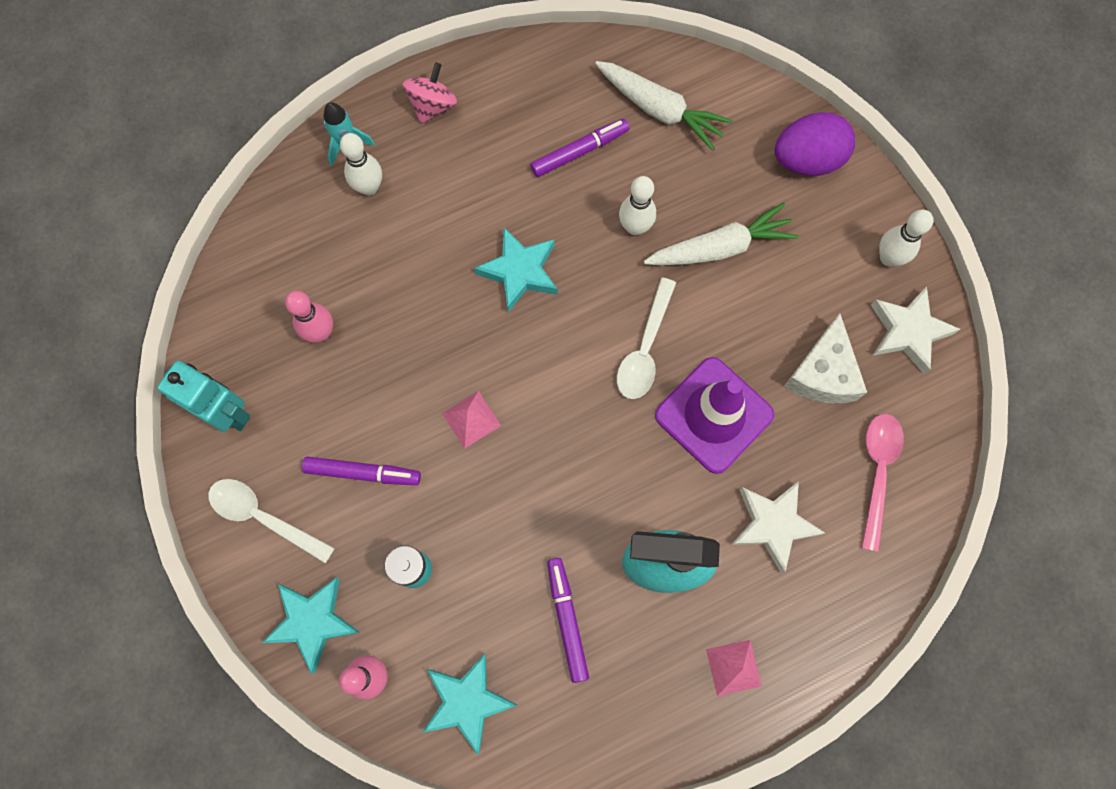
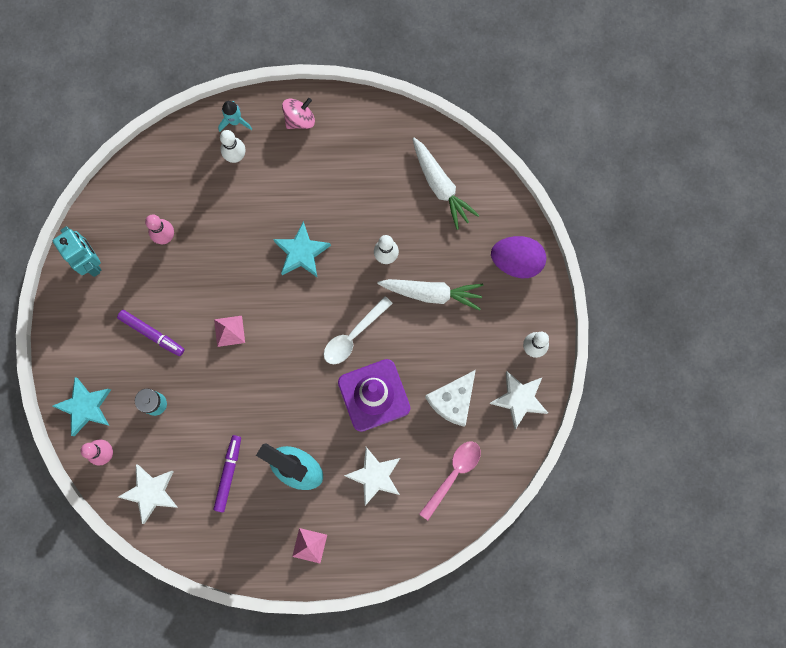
camera: 25 degrees right, 5 degrees up
white spoon [208,479,335,564] -> none
turquoise star [422,654,517,755] -> white star [118,464,177,524]
purple marker [530,119,630,177] -> none

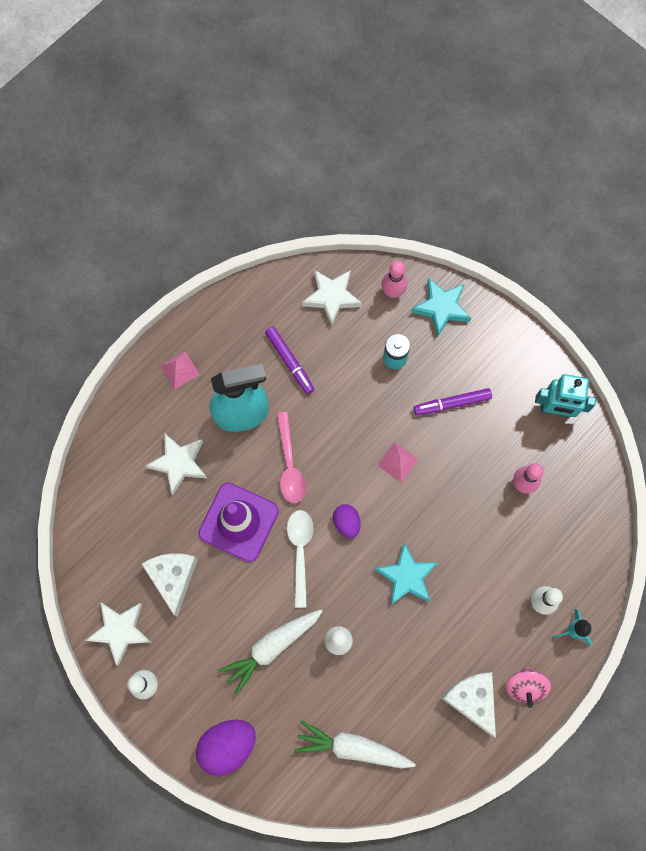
camera: 135 degrees right, 5 degrees down
pink spoon [419,442,481,520] -> pink spoon moved to [276,412,306,503]
none -> purple egg [333,504,360,538]
none -> white cheese [441,672,496,738]

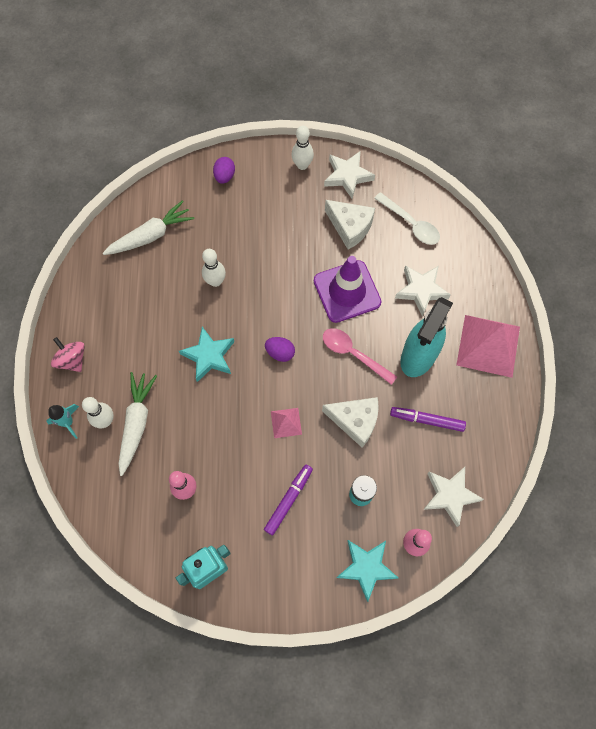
camera: 135 degrees right, 5 degrees down
pink pyramid [160,351,200,390] -> pink pyramid [456,315,520,378], size x2.07
purple egg [196,720,256,776] -> purple egg [213,157,235,184], size x0.58
white carrot [218,610,323,695] -> white carrot moved to [118,372,157,476]
white spoon [287,510,313,608] -> white spoon moved to [374,192,440,245]
white cheese [441,672,496,738] -> white cheese moved to [322,397,379,448]

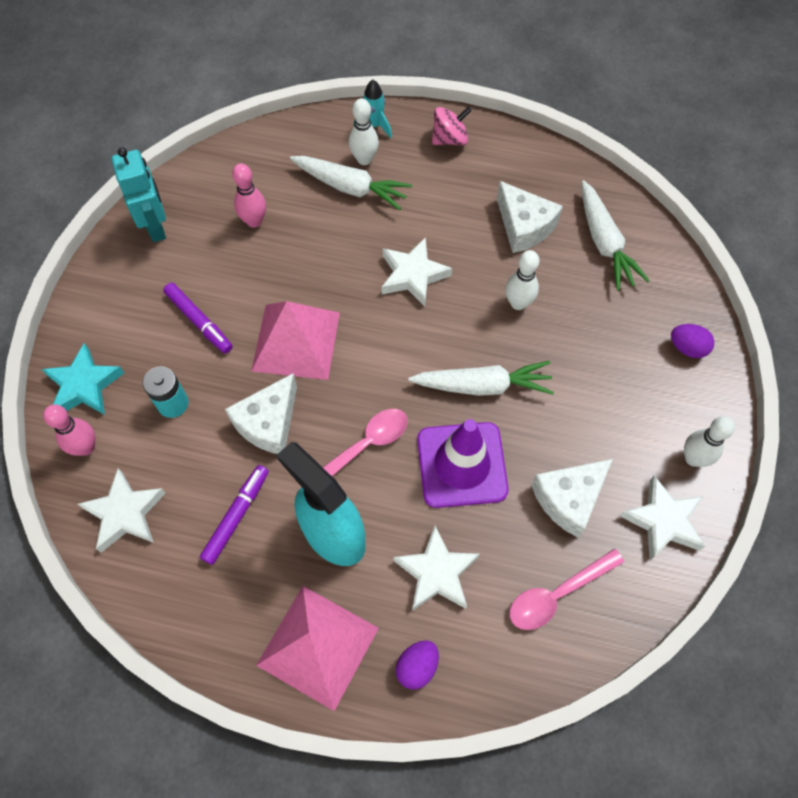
camera: 105 degrees right, 5 degrees down
turquoise star [179,327,234,382] -> white star [381,237,452,307]
purple egg [265,337,295,362] -> purple egg moved to [396,640,439,690]
pink pyramid [271,408,302,438] -> pink pyramid [251,301,340,380], size x2.07
white spoon [374,192,440,245] -> pink spoon [509,548,624,630]
none -> white carrot [408,361,554,396]
none -> white cheese [497,181,563,253]

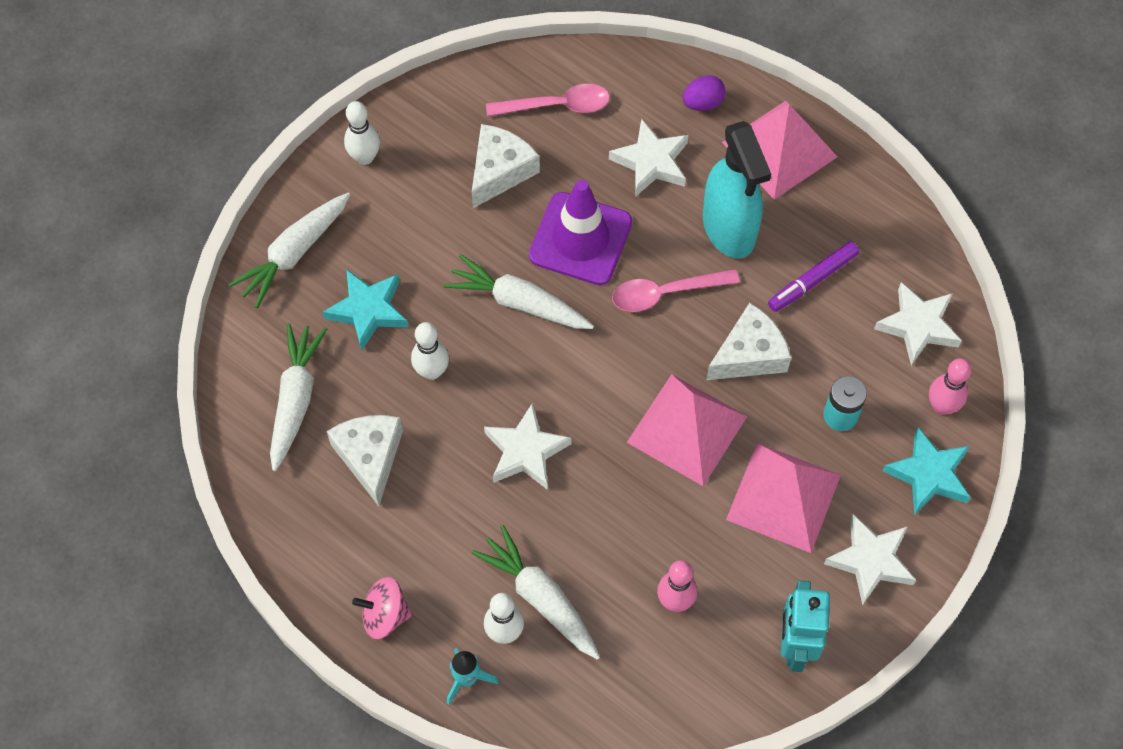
camera: 155 degrees left, 0 degrees up
purple marker [163,283,233,354] -> pink pyramid [726,443,841,553]
white cheese [531,459,613,538] -> white cheese turned 45 degrees counterclockwise [472,124,540,208]
white star [620,476,705,560] -> white star moved to [824,514,916,605]
purple egg [671,324,714,358] -> white carrot [229,193,350,308]
none -> turquoise star [322,269,408,350]

